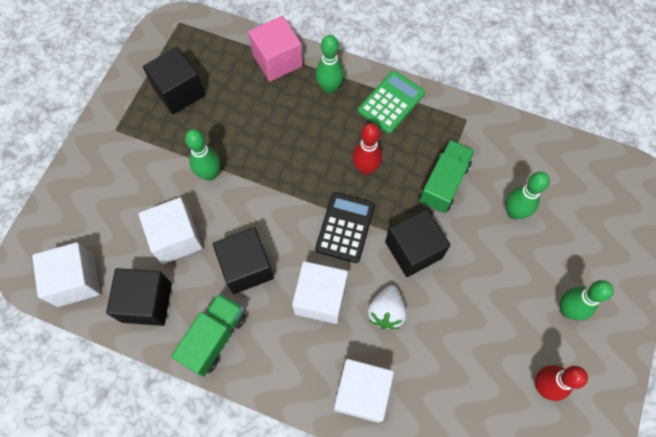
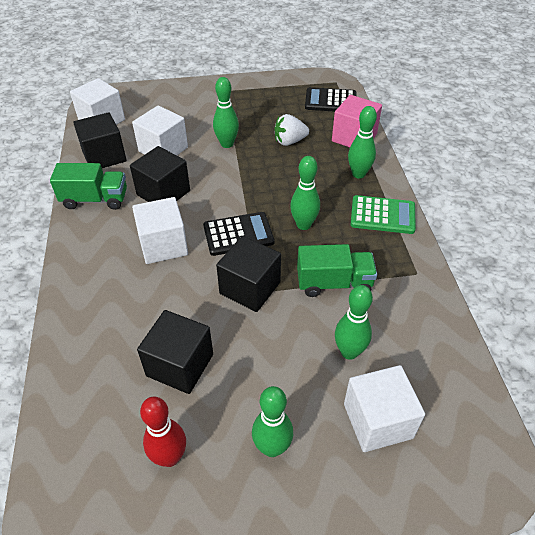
camera: 60 degrees right, 20 degrees down
black cube [143,47,205,114] -> black cube moved to [137,310,213,394]
white cube [334,359,394,423] -> white cube moved to [344,365,425,452]
red bowling pin [352,123,382,175] -> green bowling pin [290,156,320,230]
white strawberry [368,285,407,329] -> white strawberry moved to [274,114,309,146]
none -> black calculator [305,87,357,112]

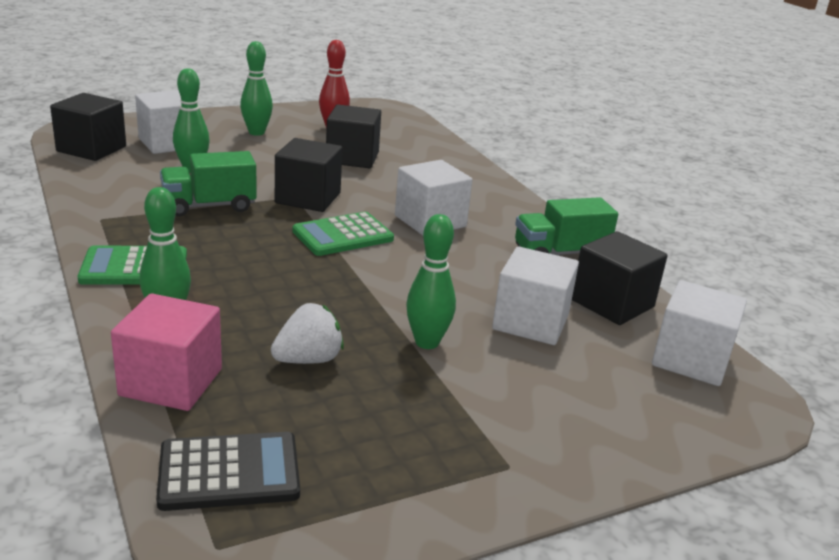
camera: 160 degrees right, 20 degrees down
black cube [130,146,190,202] -> black cube moved to [50,93,126,161]
black calculator [203,212,274,256] -> green calculator [292,212,394,256]
green bowling pin [290,156,320,230] -> none

